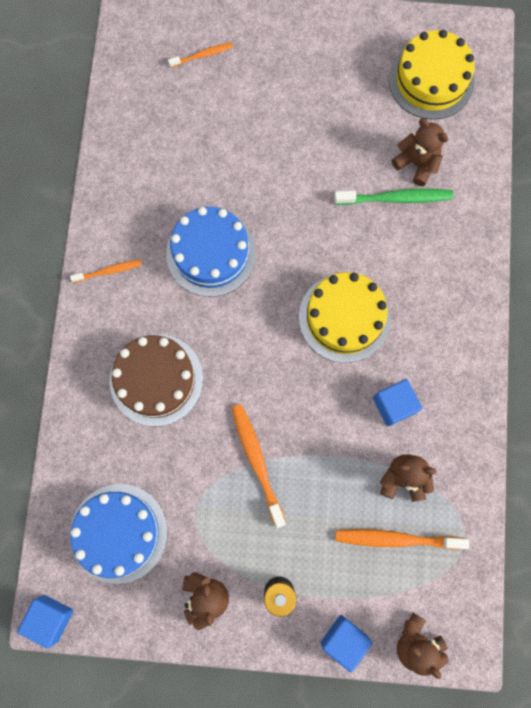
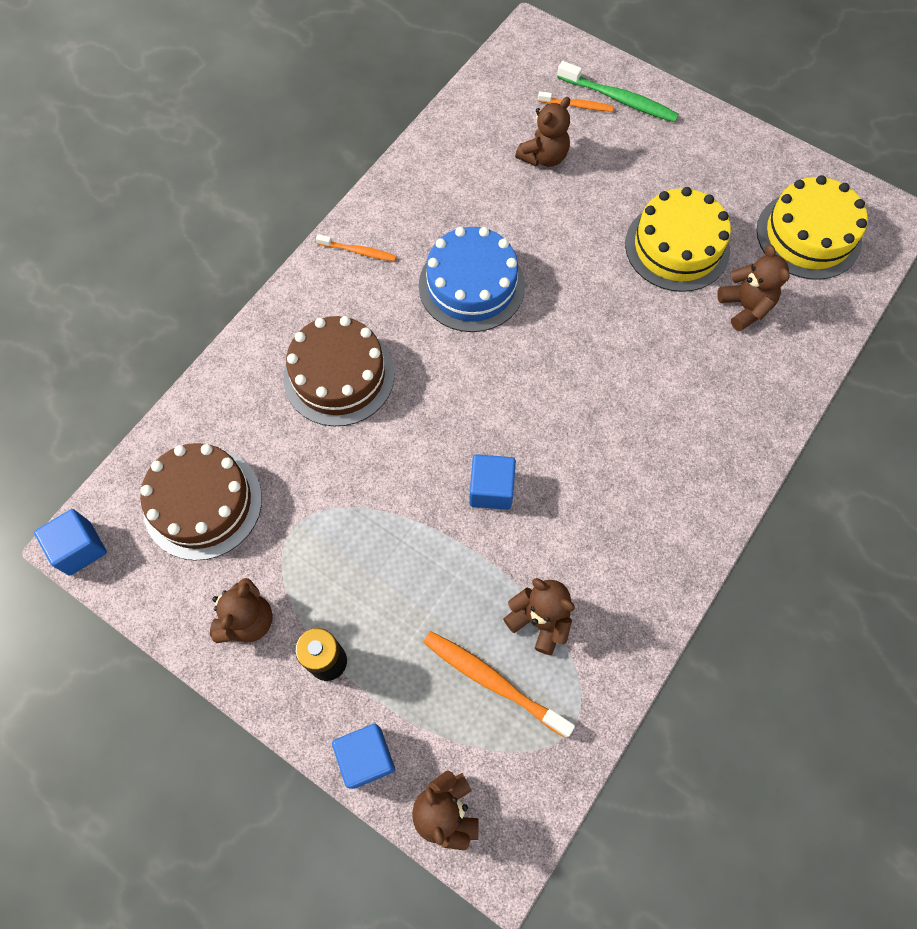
camera: 30 degrees right, 10 degrees down
blue cake [70,484,167,584] -> brown cake [140,443,262,561]
orange toothbrush [232,404,286,528] -> none
yellow cake [299,272,391,363] -> yellow cake moved to [625,187,731,292]
green toothbrush [334,189,453,205] -> green toothbrush moved to [557,61,679,122]
blue cube [373,379,422,426] -> blue cube moved to [469,454,516,510]
none -> brown teddy bear [515,97,570,167]

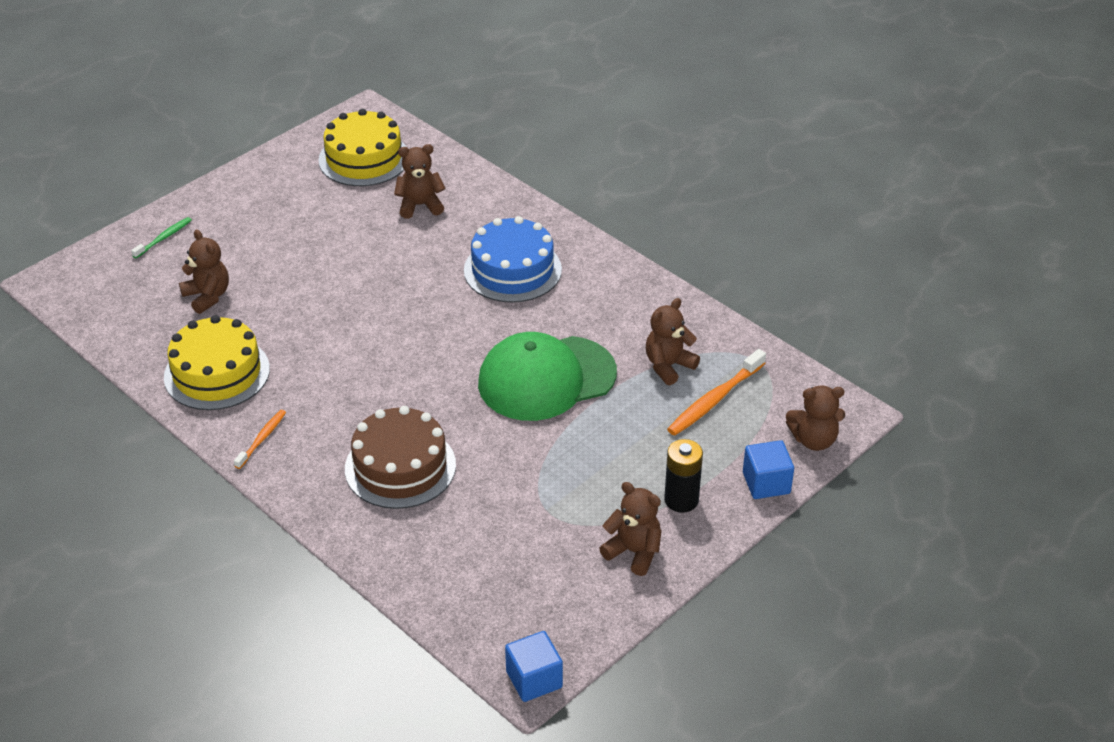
camera: 80 degrees left, 25 degrees down
brown cake [140,443,262,561] -> none
blue cake [419,227,525,332] -> blue cake moved to [464,216,562,303]
blue cube [469,454,516,510] -> green cap [478,332,617,421]
orange toothbrush [538,91,614,112] -> none
green toothbrush [557,61,679,122] -> green toothbrush [131,217,192,258], size x0.59
yellow cake [625,187,731,292] -> yellow cake moved to [164,315,270,410]

